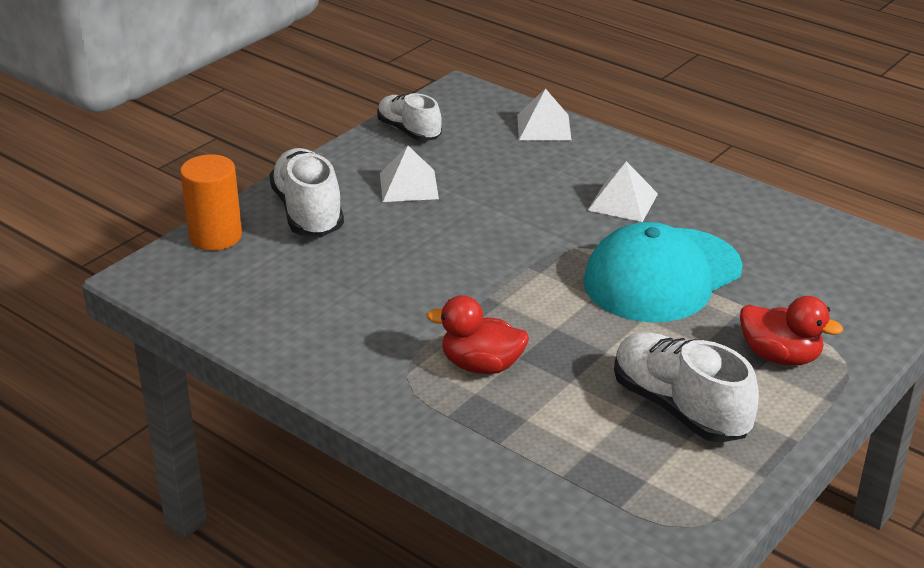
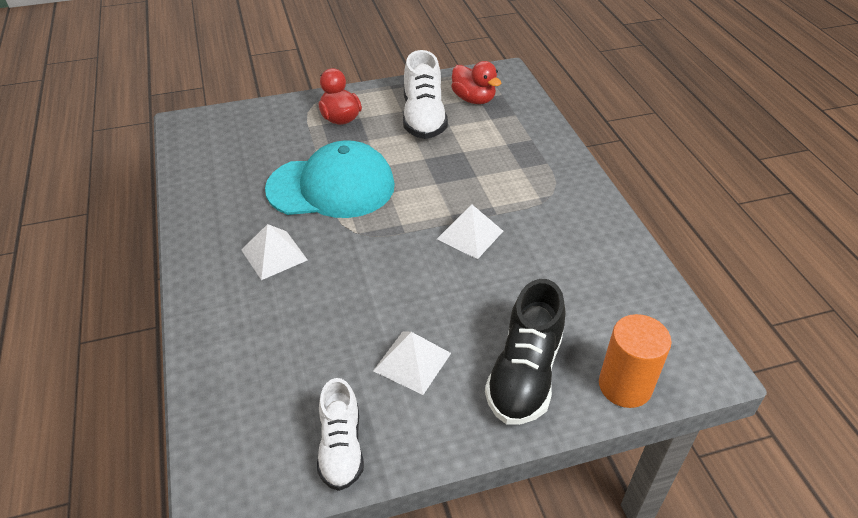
camera: 145 degrees left, 10 degrees up
white shoe [269,148,344,237] -> black shoe [485,279,565,425]
red duck [426,295,529,374] -> red duck moved to [451,61,501,104]
white pyramid [517,88,571,140] -> white pyramid moved to [437,205,503,259]

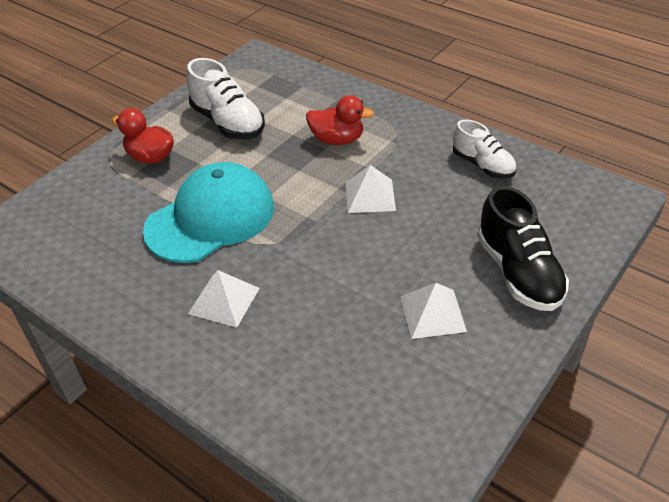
camera: 35 degrees left, 0 degrees up
white shoe [317,378,364,491] -> white shoe moved to [453,119,516,179]
red duck [451,61,501,104] -> red duck moved to [306,95,374,145]
orange cylinder [599,314,672,408] -> none

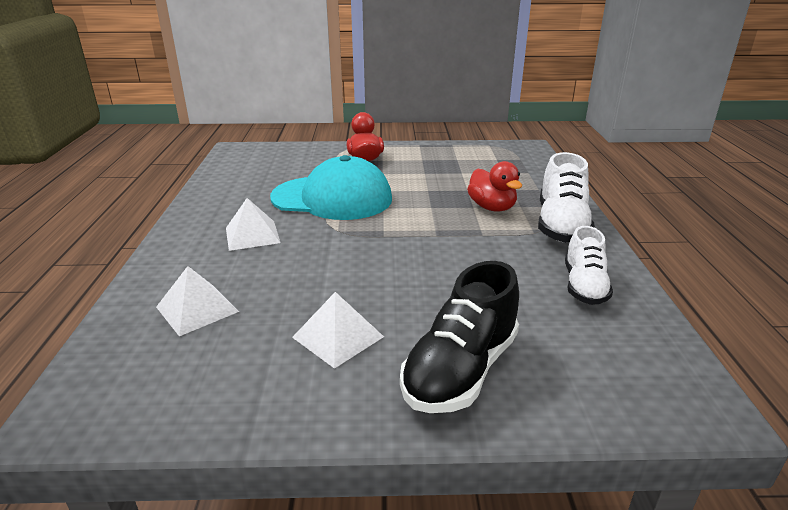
camera: 50 degrees right, 15 degrees down
white shoe [186,58,265,139] -> white shoe moved to [538,152,595,243]
white pyramid [346,165,396,213] -> white pyramid moved to [156,266,239,336]

